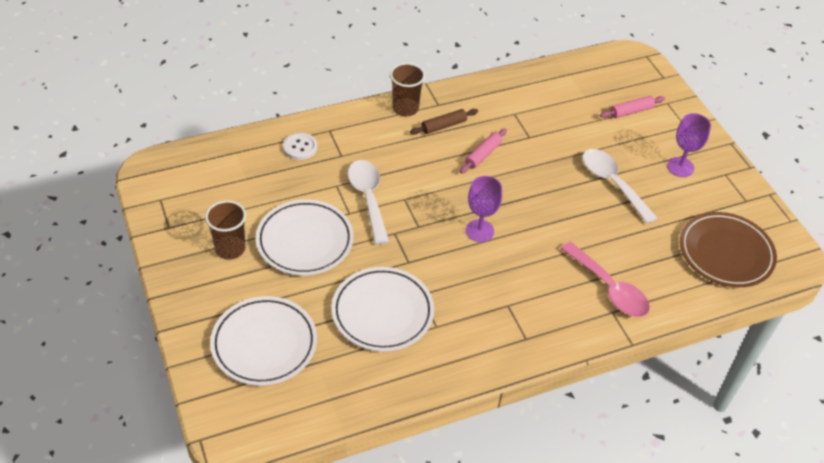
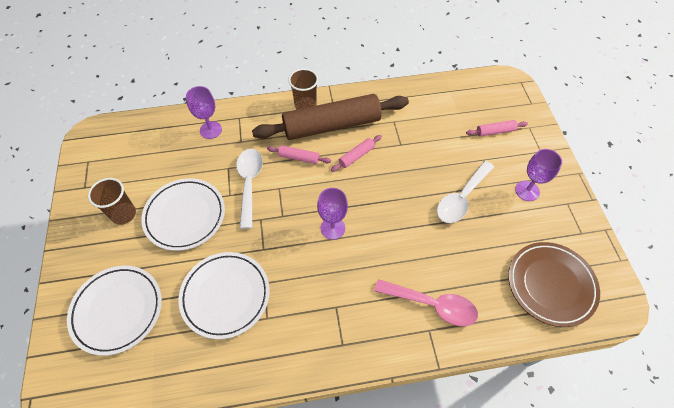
camera: 15 degrees right, 10 degrees up
white button [283,133,318,160] -> purple goblet [186,86,222,139]
brown rolling pin [410,109,478,135] -> brown rolling pin [252,94,409,140], size x2.49
pink spoon [560,242,650,317] -> pink spoon turned 45 degrees counterclockwise [374,279,478,326]
white spoon [582,149,657,224] -> white spoon turned 120 degrees counterclockwise [437,161,494,223]
none -> pink rolling pin [267,145,331,164]

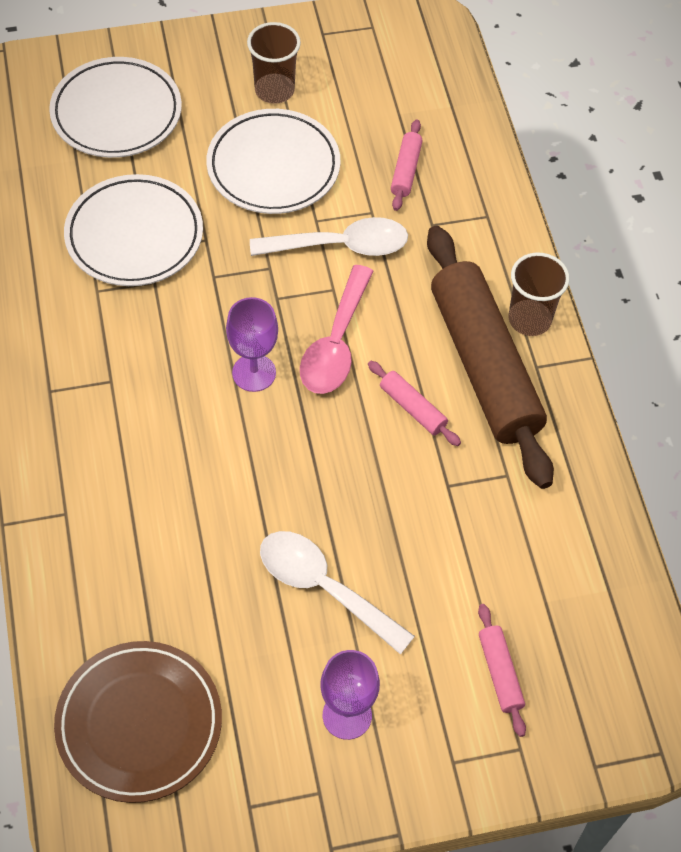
camera: 85 degrees right, 0 degrees up
purple goblet [186,86,222,139] -> none
pink rolling pin [267,145,331,164] -> pink rolling pin moved to [391,119,423,211]
pink spoon [374,279,478,326] -> pink spoon moved to [300,265,374,394]

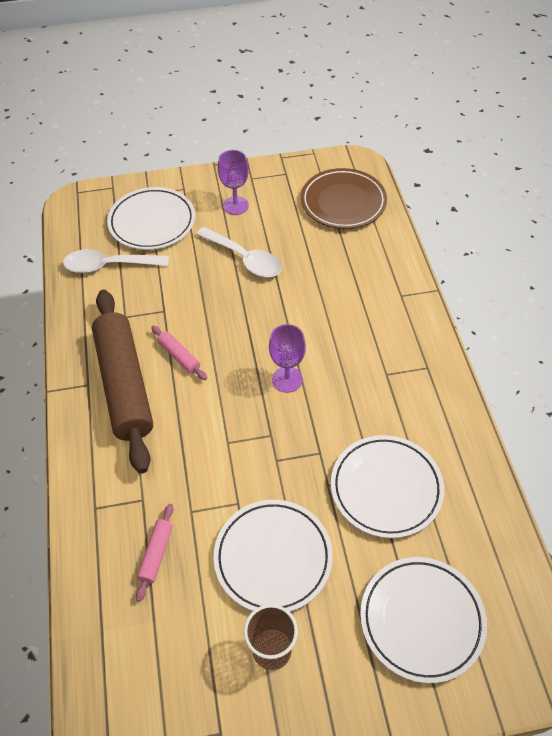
camera: 175 degrees left, 5 degrees down
white spoon [250,217,408,256] -> white spoon moved to [63,249,169,273]
pink spoon [300,265,374,394] -> none
pink rolling pin [478,604,526,737] -> white plate [107,187,195,250]
brown cup [509,252,570,336] -> none

